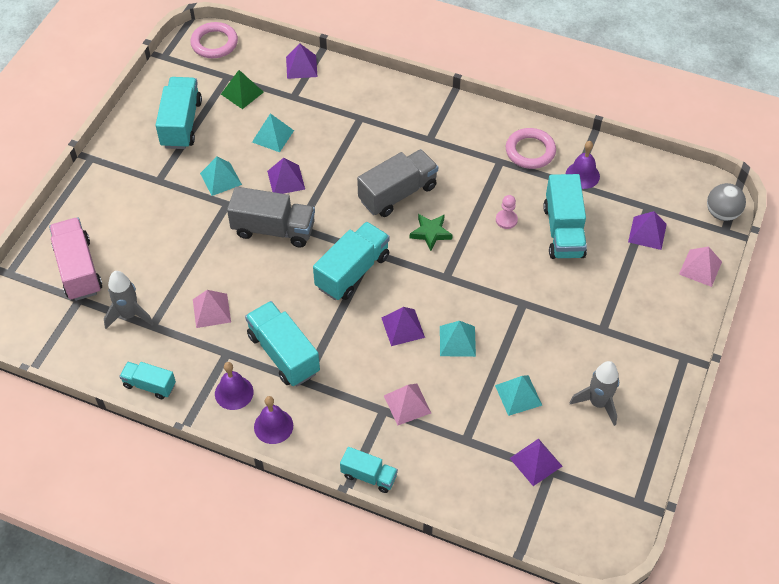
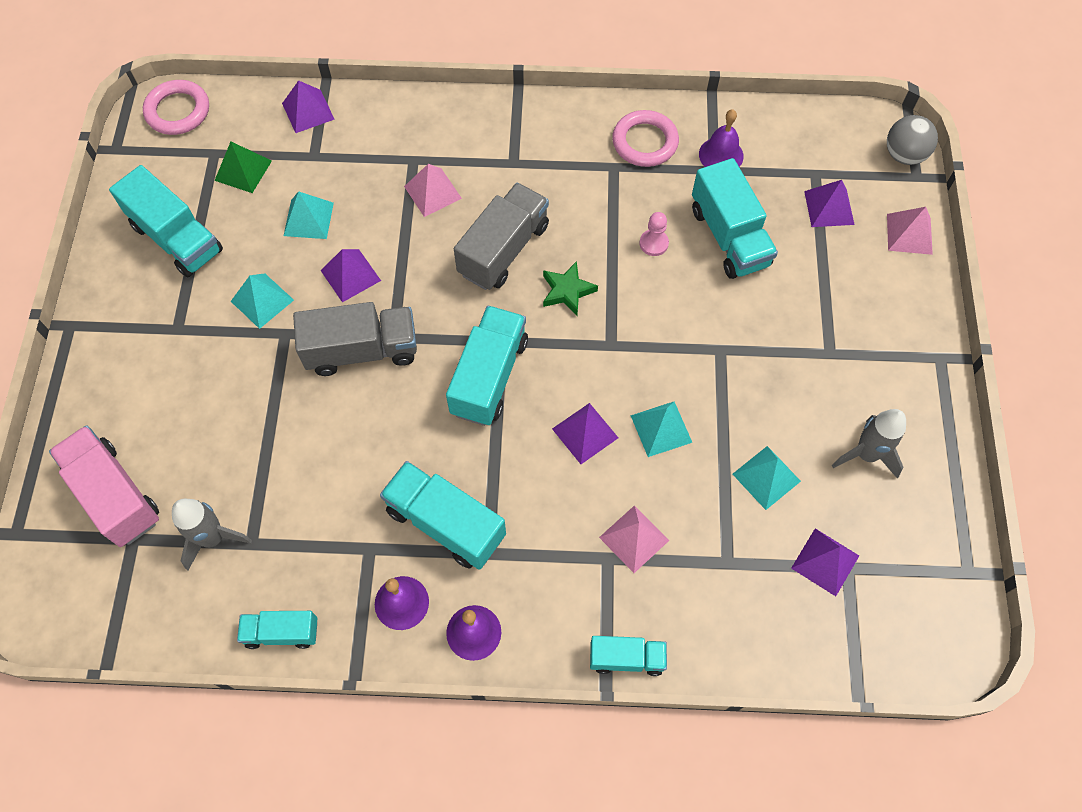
camera: 20 degrees left, 10 degrees up
turquoise truck [156,77,202,149] -> turquoise truck turned 150 degrees clockwise [109,165,223,277]
pink pyramid [193,290,231,328] -> pink pyramid moved to [404,164,462,217]

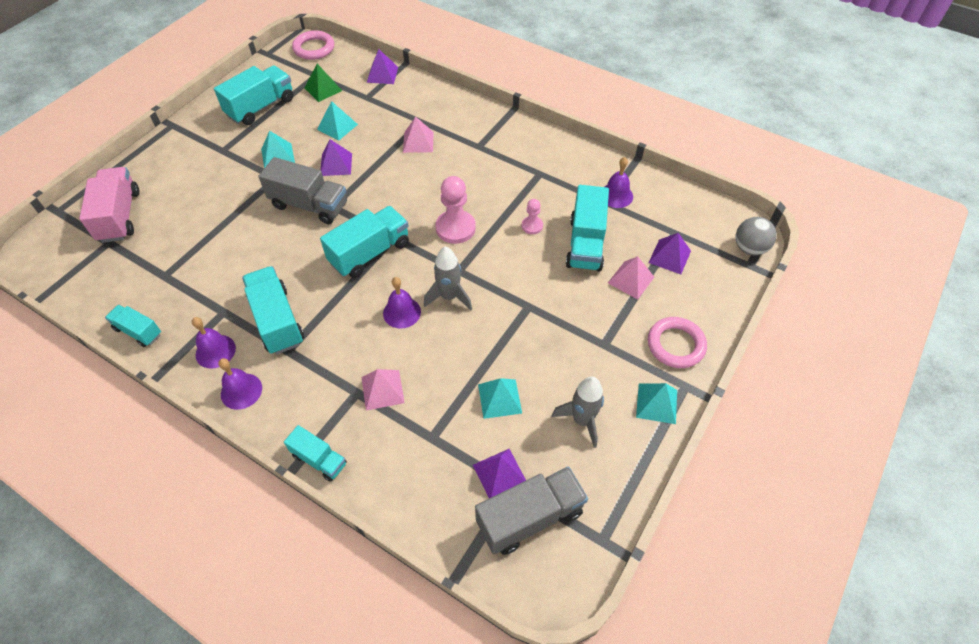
camera: 30 degrees right, 10 degrees down
turquoise truck [109,165,223,277] -> turquoise truck turned 120 degrees counterclockwise [214,65,293,125]
grey rocket [172,499,252,571] -> grey rocket moved to [424,247,472,310]
grey truck [454,183,549,290] -> grey truck moved to [475,466,588,555]
green star [543,261,598,316] -> pink pawn [436,176,476,244]
purple pyramid [552,403,618,464] -> purple bell [383,277,421,329]
pink ring [612,110,679,167] -> pink ring moved to [648,317,707,368]
turquoise pyramid [630,402,693,457] -> turquoise pyramid moved to [636,383,677,424]
pink pyramid [887,207,933,255] -> pink pyramid moved to [608,256,654,299]

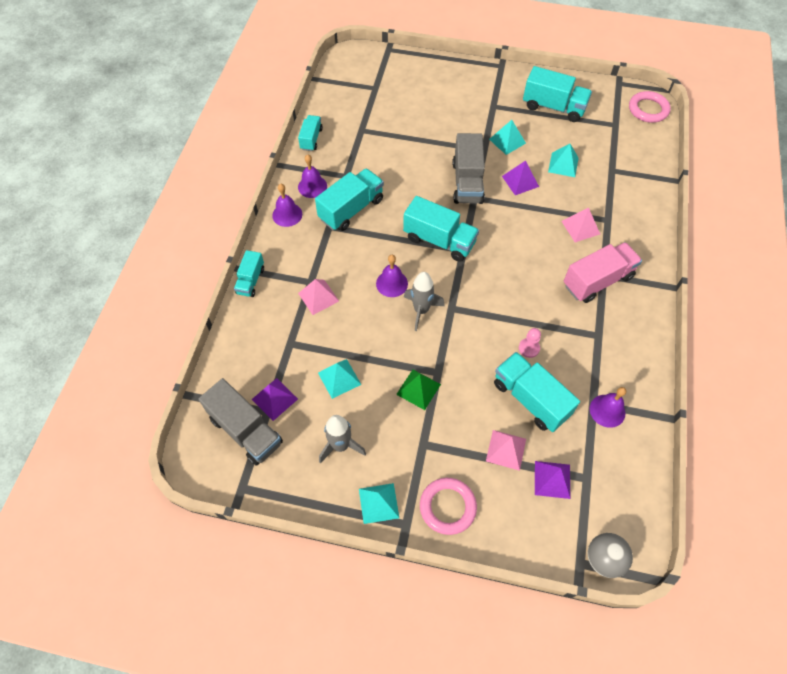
camera: 70 degrees right, 5 degrees up
pink truck [79,167,140,243] -> pink truck moved to [564,242,642,303]
green pyramid [304,64,342,102] -> green pyramid moved to [396,370,441,410]
purple pyramid [367,49,398,84] -> none
pink pawn [436,176,476,244] -> none
turquoise truck [566,185,609,271] -> turquoise truck turned 60 degrees clockwise [494,352,580,432]

